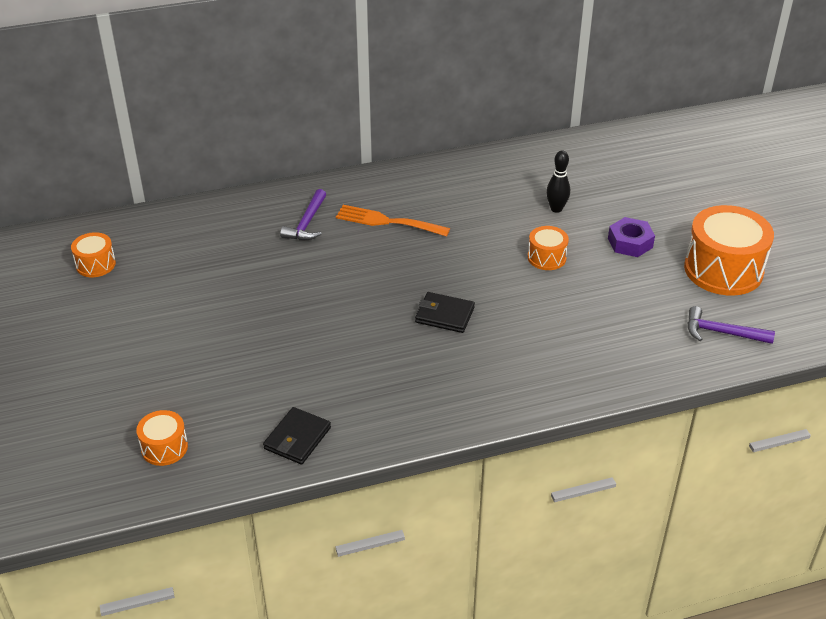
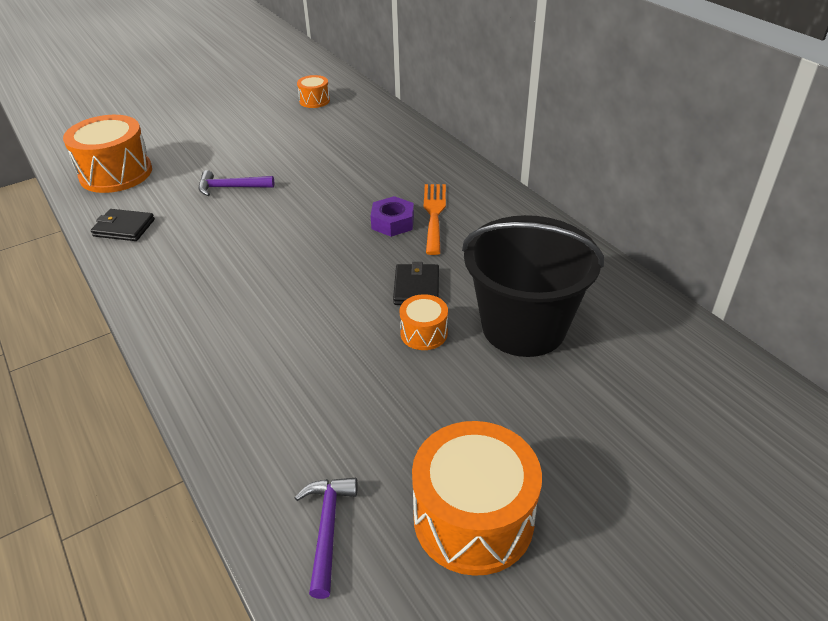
camera: 75 degrees right, 0 degrees up
orange drum [136,410,188,466] -> orange drum [63,115,152,193], size x1.98
purple hammer [280,189,326,240] -> purple hammer moved to [199,170,274,196]
black wallet [415,292,475,333] -> black wallet moved to [393,262,439,305]
black bowling pin [546,150,570,213] -> black bucket [462,215,604,357]
purple nut [608,217,655,257] -> purple nut moved to [371,196,414,237]

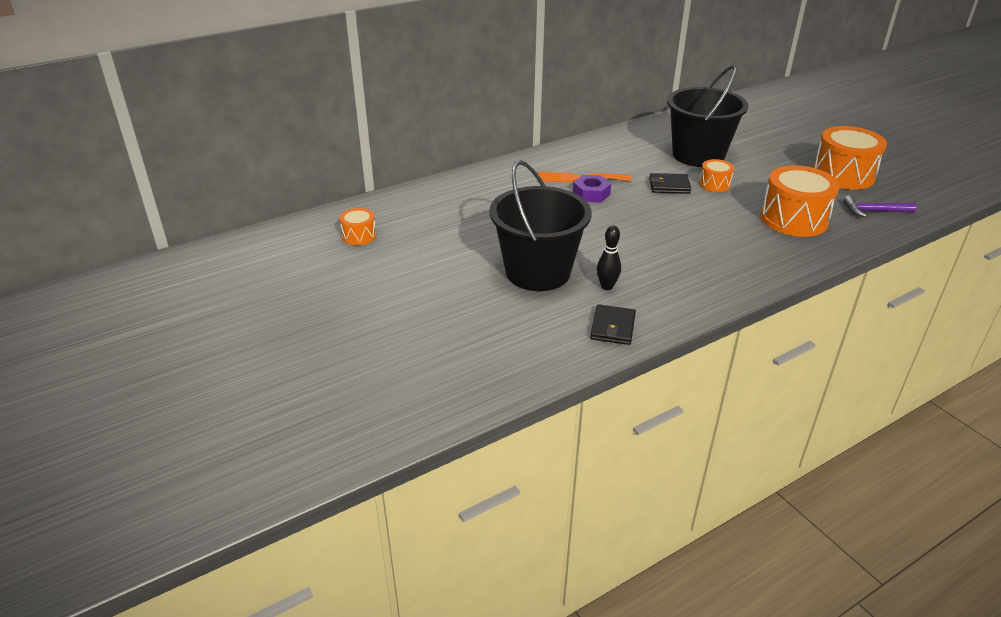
camera: 90 degrees left, 5 degrees down
orange drum [63,115,152,193] -> orange drum moved to [760,165,840,237]
purple hammer [199,170,274,196] -> black bucket [490,160,592,291]
none -> black bowling pin [597,226,621,290]

